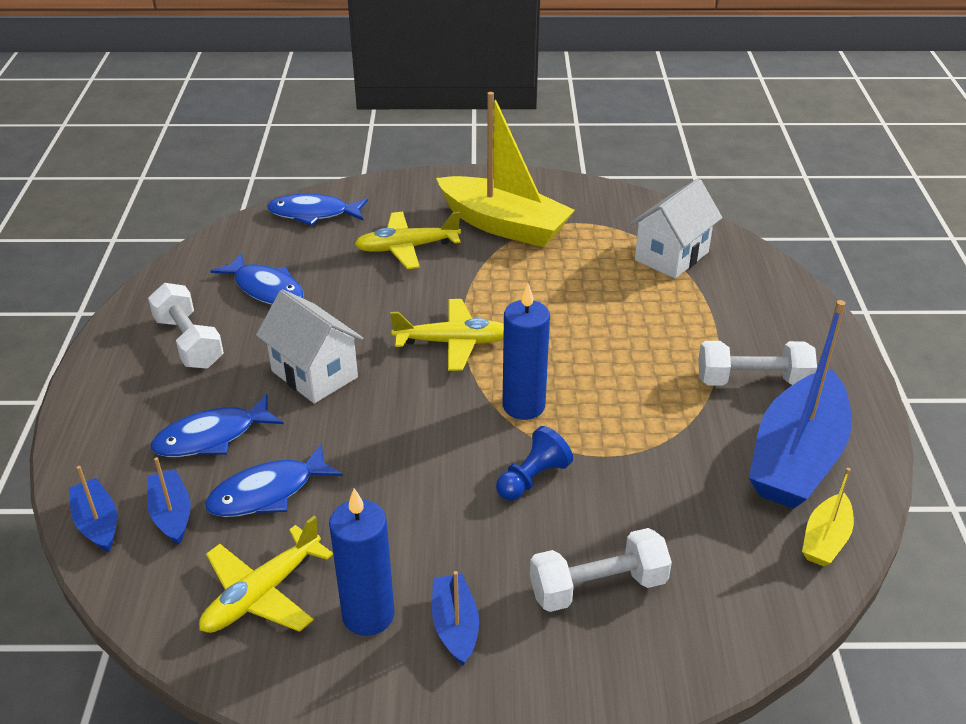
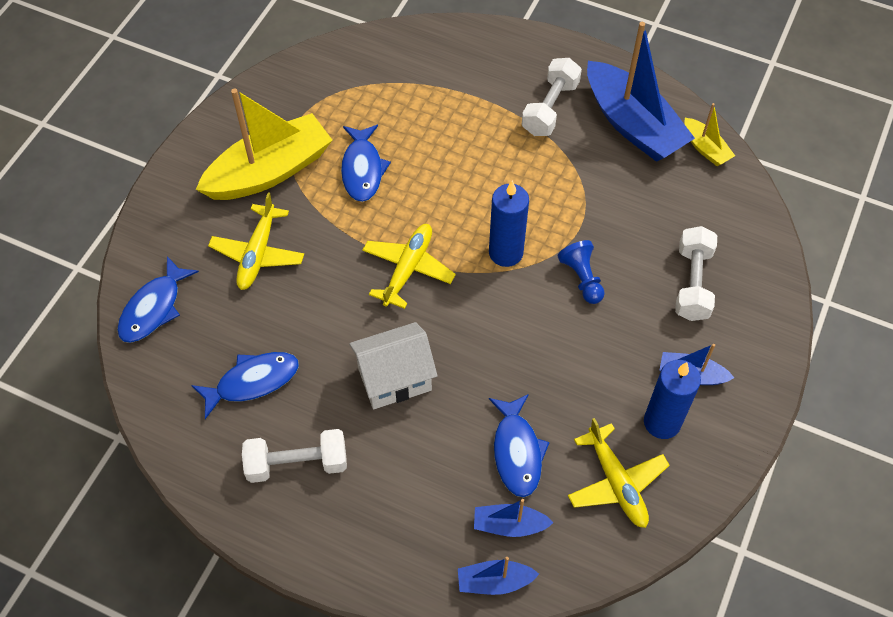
camera: 65 degrees left, 20 degrees up
blue fish [151,394,284,457] -> blue fish moved to [341,125,391,202]
white house [630,178,722,279] -> none

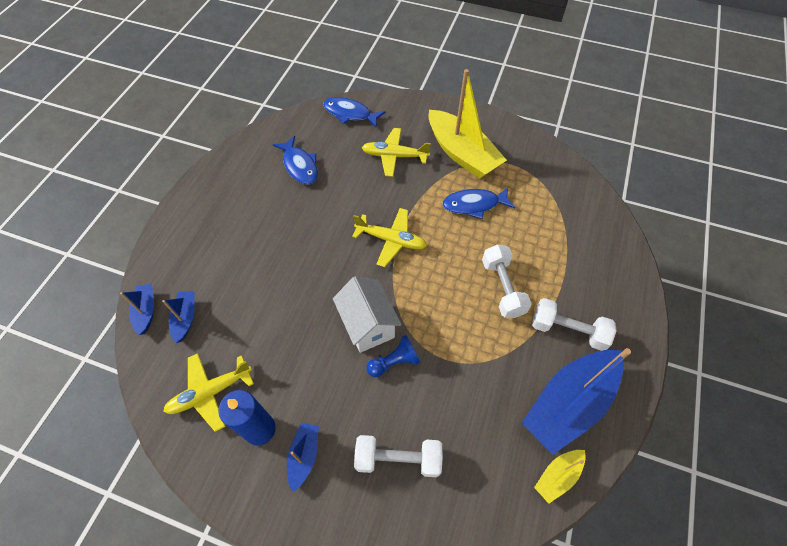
camera: 85 degrees right, 0 degrees up
white dumbbell [242,429,347,483] -> white dumbbell moved to [482,245,532,318]
white house [349,322,437,409] -> white house moved to [333,276,402,353]
blue candle [489,181,529,267] -> none
blue fish [489,394,550,497] -> none

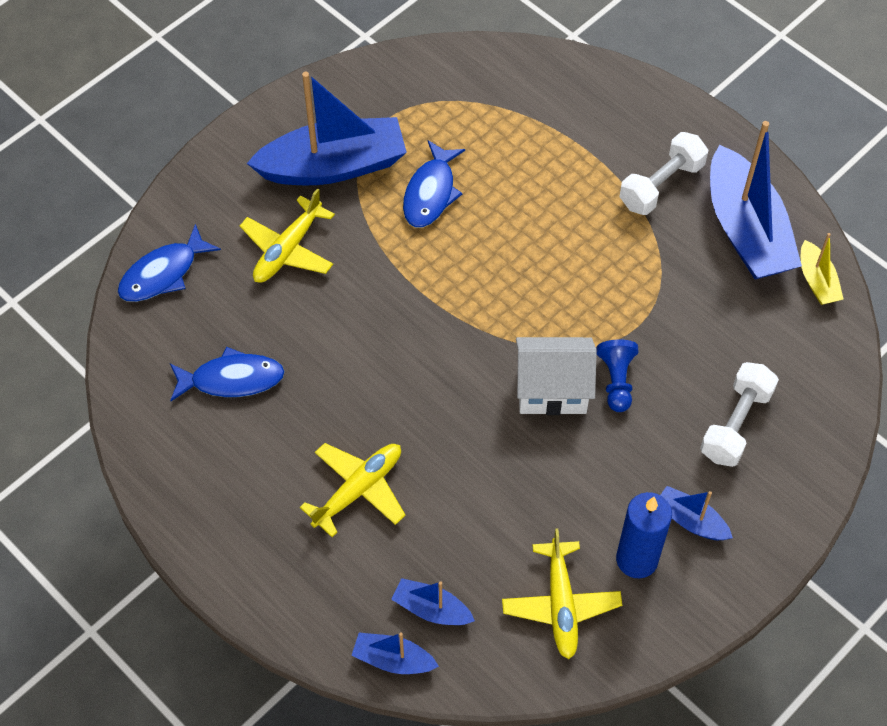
camera: 65 degrees left, 0 degrees up
yellow plane [352,208,427,267] -> yellow plane moved to [300,443,406,537]
yellow boat [429,69,507,179] -> blue boat [247,72,407,185]
white dumbbell [482,245,532,318] -> none

